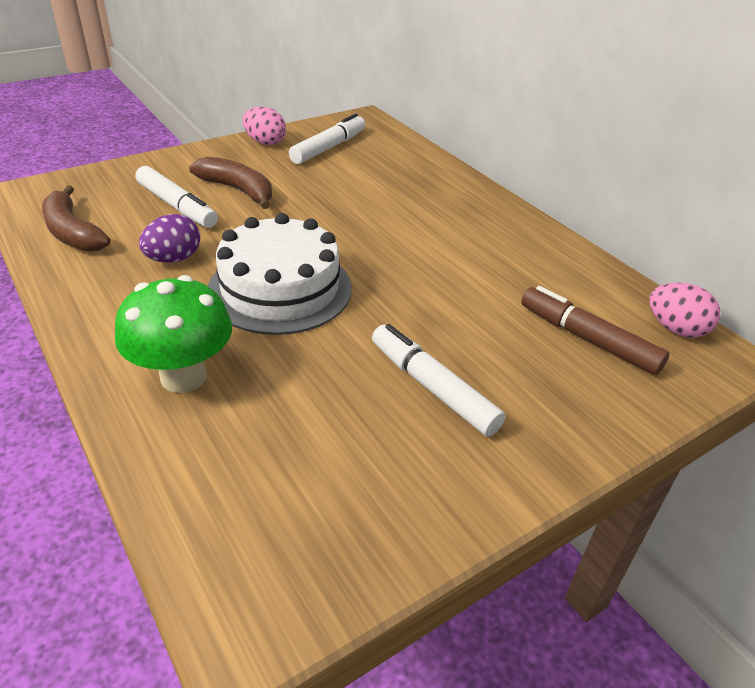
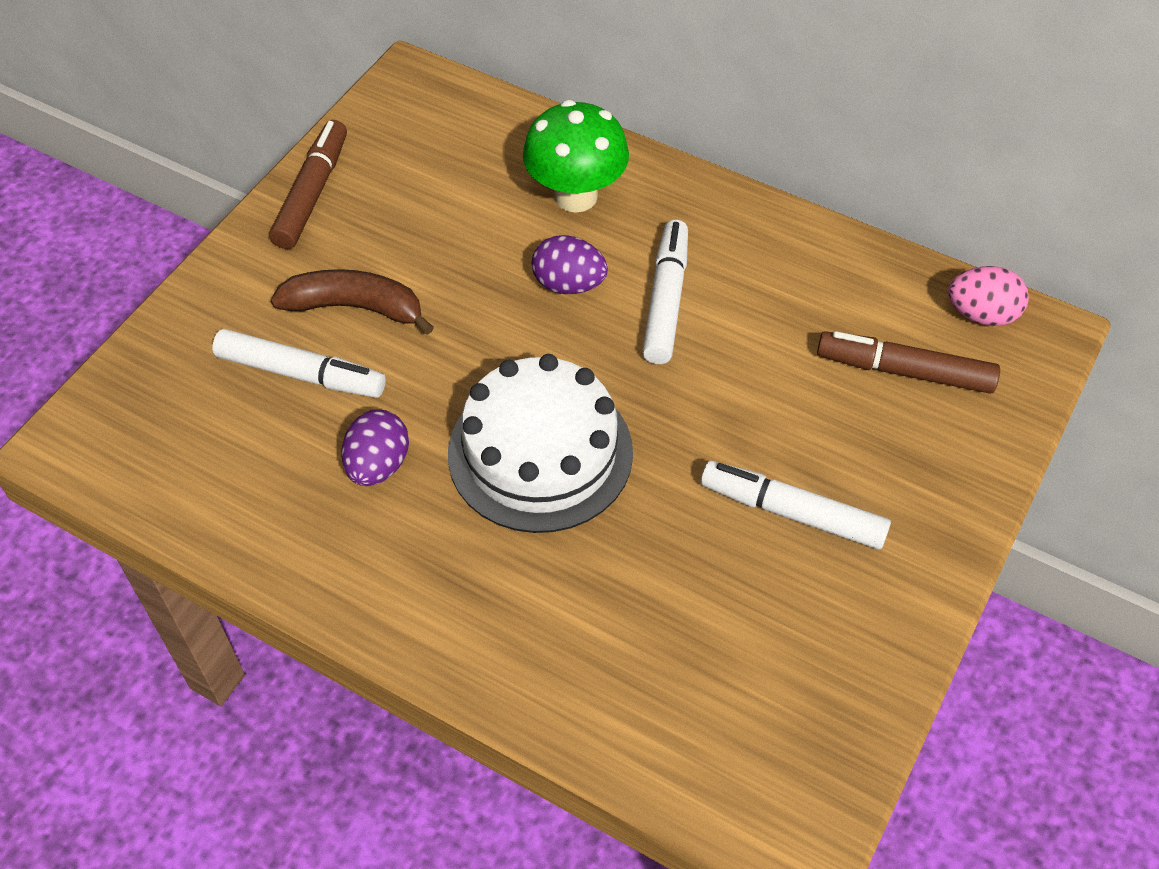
camera: 25 degrees left, 15 degrees up
brown banana [42,185,110,252] -> none
green mushroom [115,275,232,393] -> green mushroom moved to [523,100,629,213]
pink egg [242,107,286,145] -> brown marker [269,120,347,249]
white marker [289,113,365,164] -> white marker moved to [642,220,688,364]
none -> purple egg [532,235,608,294]

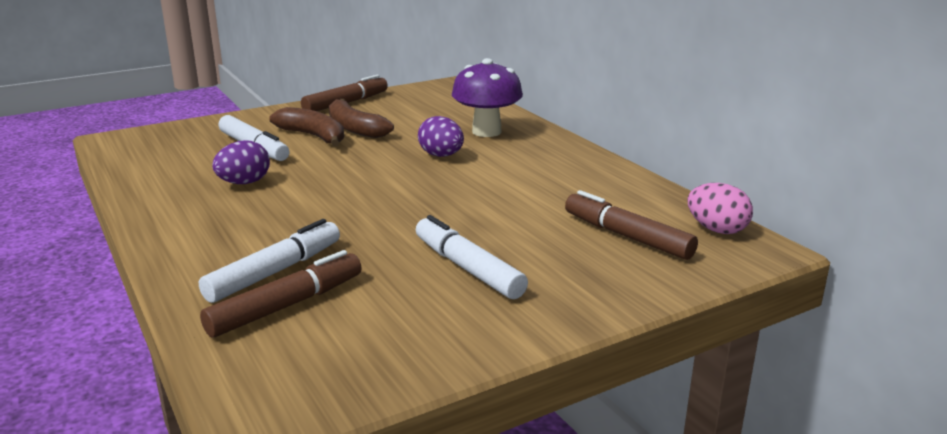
camera: 30 degrees right, 30 degrees down
white cake [448,354,633,533] -> none
green mushroom [523,100,629,213] -> purple mushroom [452,58,523,137]
white marker [642,220,688,364] -> white marker moved to [199,219,340,303]
none -> brown marker [200,250,362,338]
none -> brown banana [329,99,394,138]

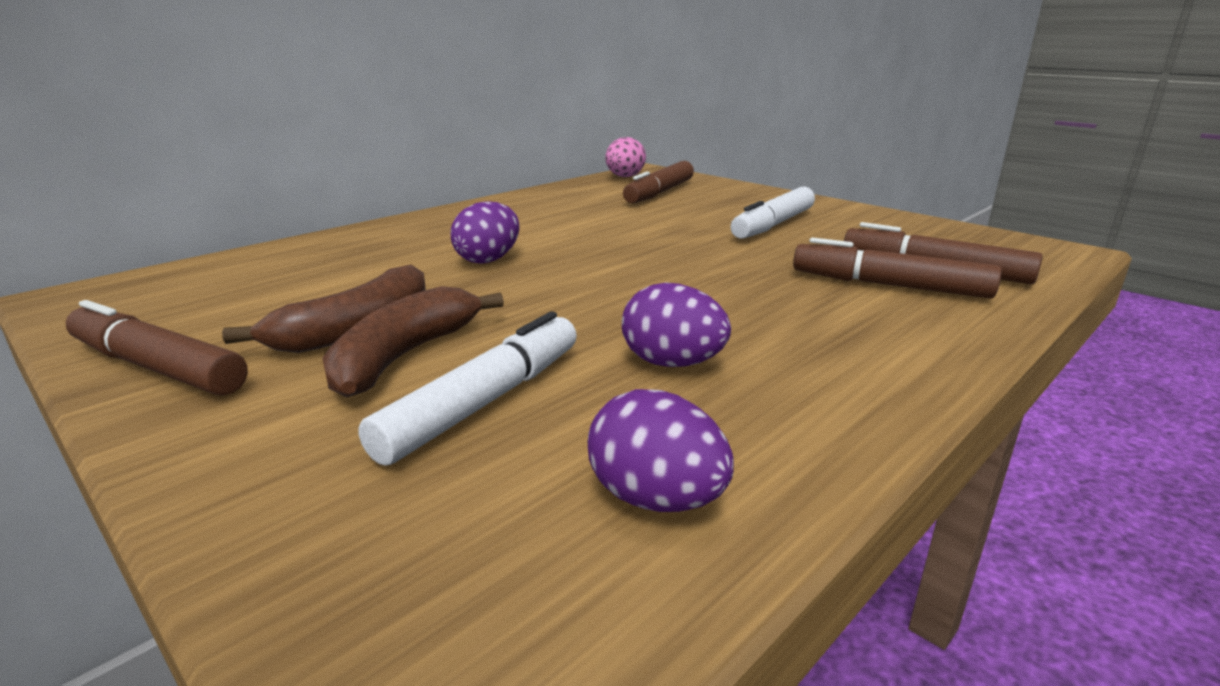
camera: 105 degrees left, 0 degrees up
white marker [199,219,340,303] -> brown marker [793,237,1002,299]
purple mushroom [452,58,523,137] -> none
none -> purple egg [588,389,734,512]

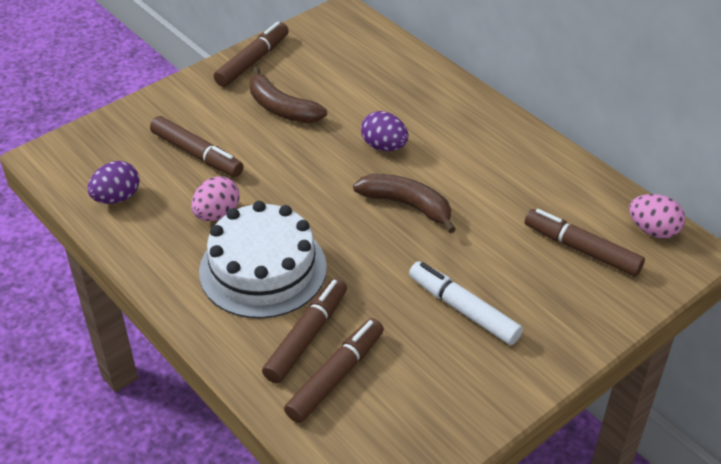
camera: 95 degrees right, 20 degrees up
brown banana [322,286,504,397] -> brown banana moved to [353,174,456,233]
white marker [358,311,577,466] -> brown marker [150,116,243,177]
purple egg [622,282,731,367] -> pink egg [191,176,240,221]
none -> white cake [199,201,327,319]

